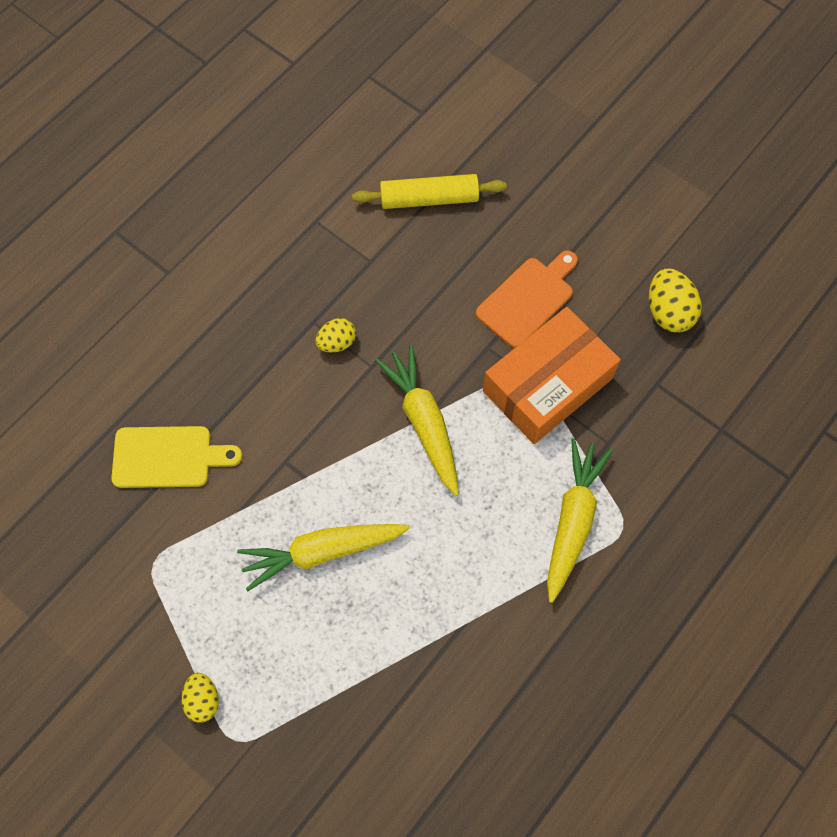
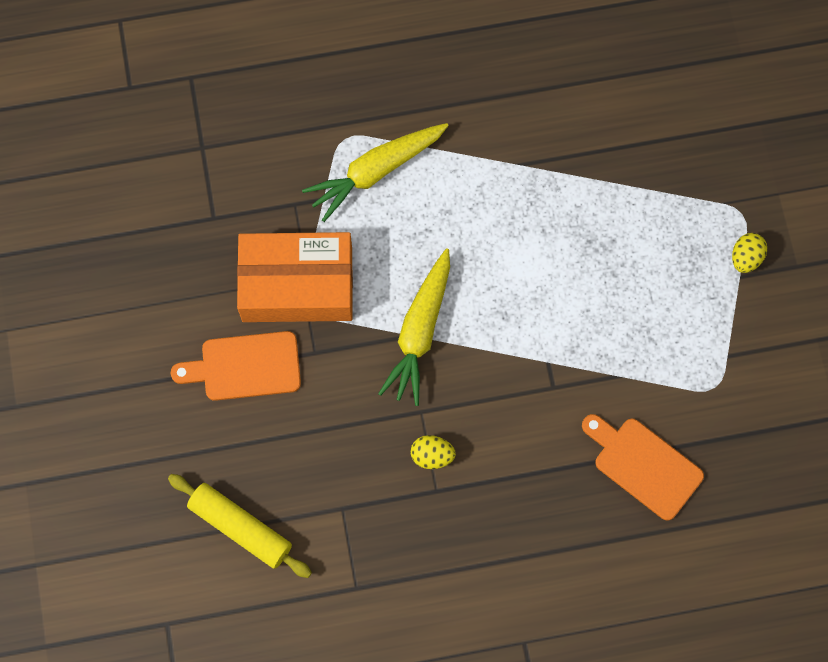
camera: 140 degrees left, 5 degrees up
yellow cutting board [111,426,242,488] -> orange cutting board [582,414,704,521]
yellow carrot [237,524,410,591] -> none
yellow egg [649,268,702,332] -> none

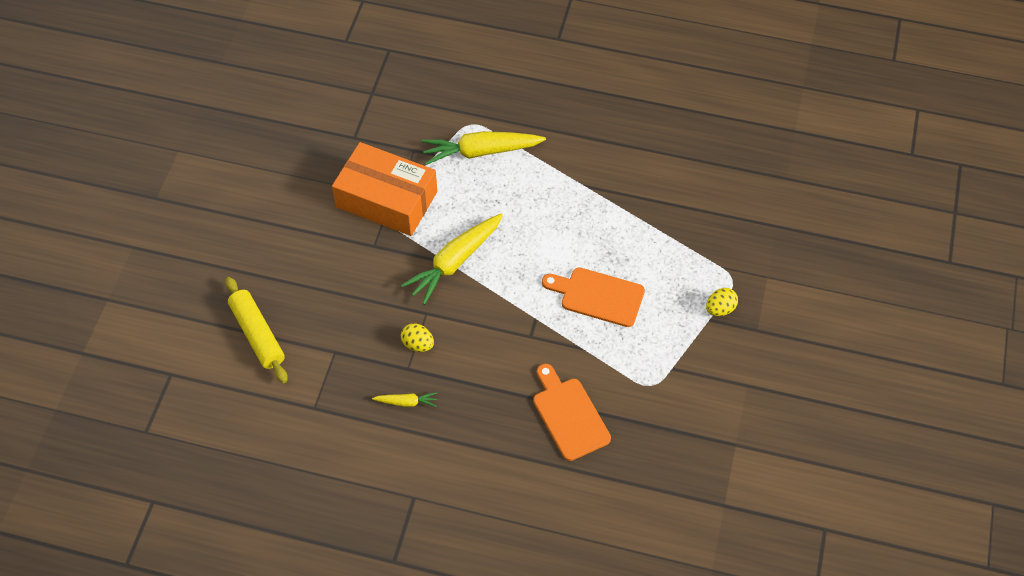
camera: 25 degrees right, 15 degrees down
orange cutting board [171,331,301,401] -> orange cutting board moved to [542,267,645,327]
none -> yellow carrot [372,392,437,407]

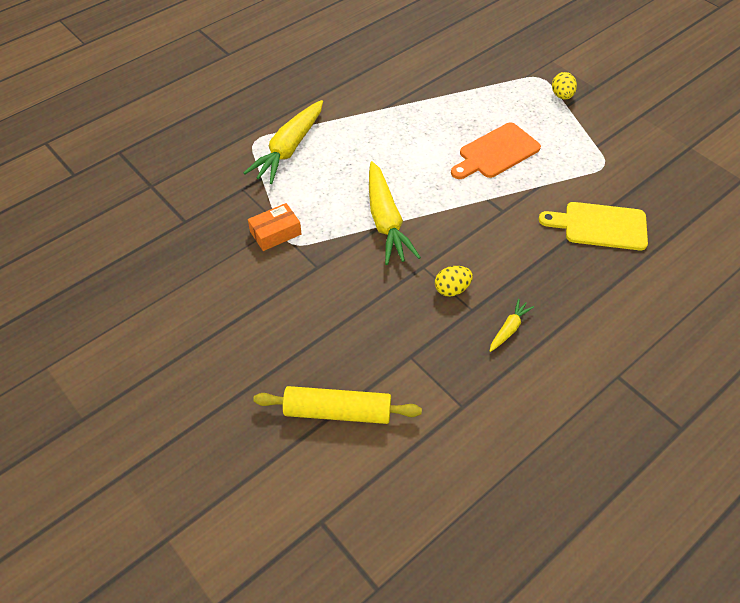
camera: 55 degrees left, 5 degrees down
orange box [332,142,437,236] -> orange box [248,203,301,251], size x0.46
orange cutting board [533,364,611,461] -> yellow cutting board [538,202,648,250]

